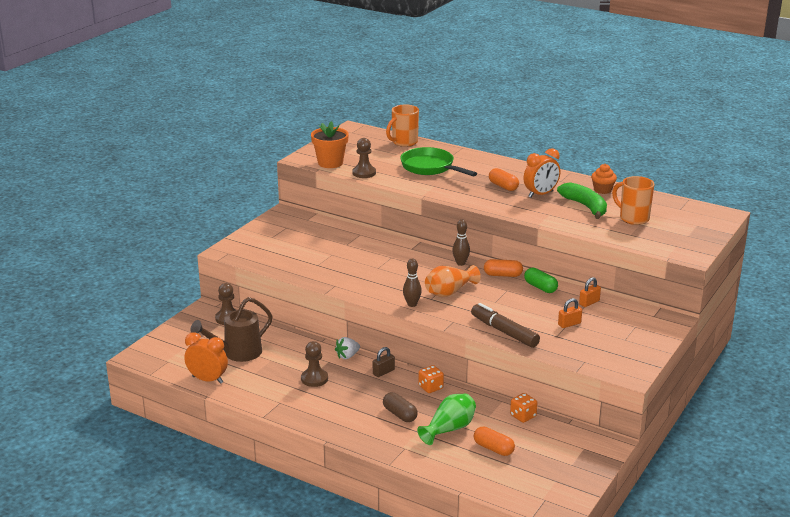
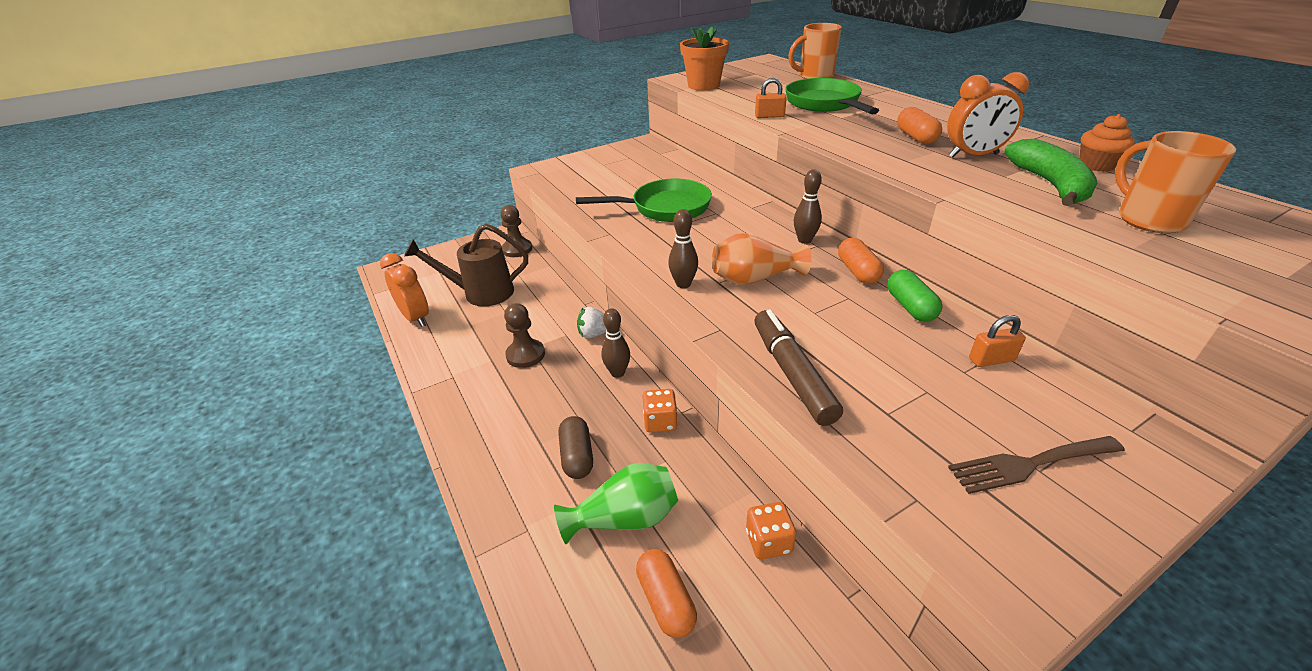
camera: 30 degrees right, 10 degrees up
brown pawn [352,138,376,178] -> none
brown padlock [373,347,395,377] -> brown bowling pin [601,308,630,378]
orange capsule [484,259,523,277] -> orange capsule turned 45 degrees clockwise [838,238,884,284]
orange padlock [558,298,582,328] -> orange padlock moved to [755,78,787,118]
none -> green pan [576,179,712,222]
none -> brown fork [948,436,1125,494]

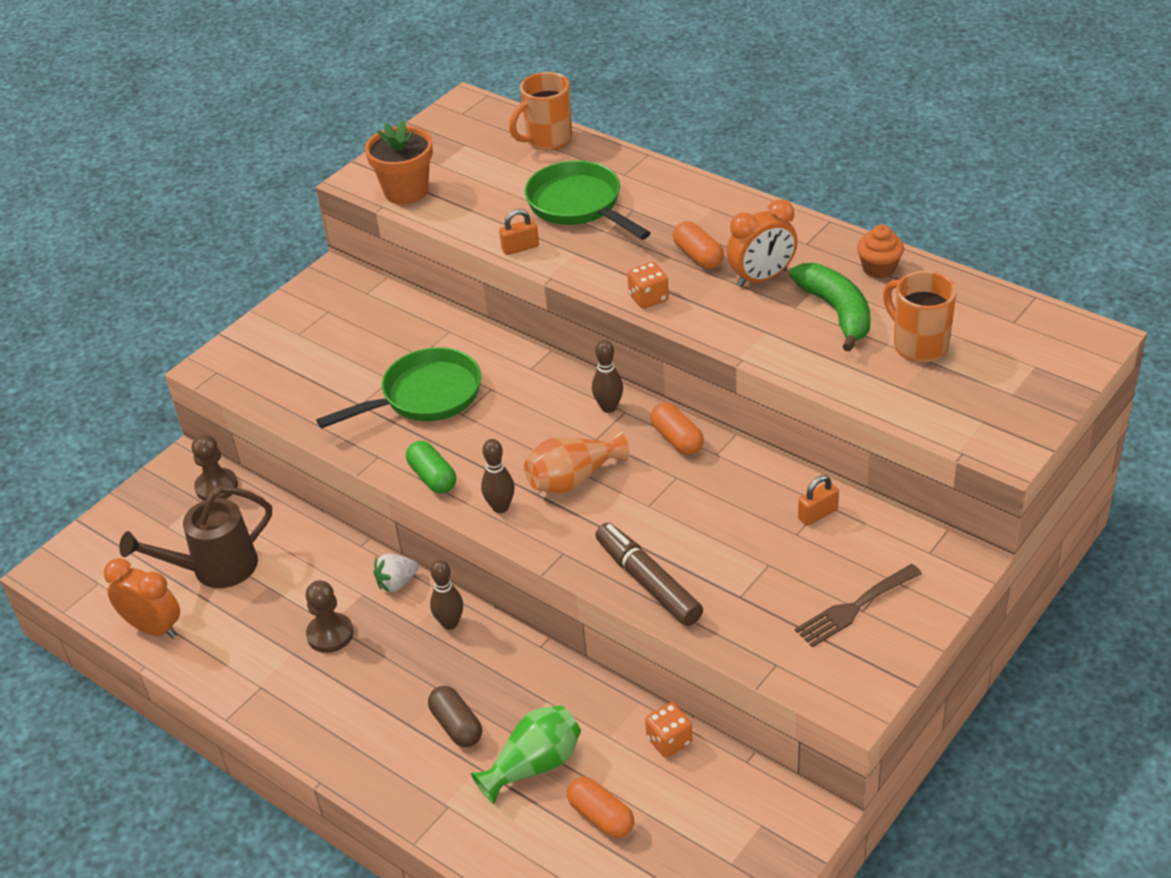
camera: 20 degrees left, 5 degrees up
orange dice [642,389,678,433] -> orange dice moved to [627,262,669,309]
green capsule [888,270,942,322] -> green capsule moved to [406,441,456,494]

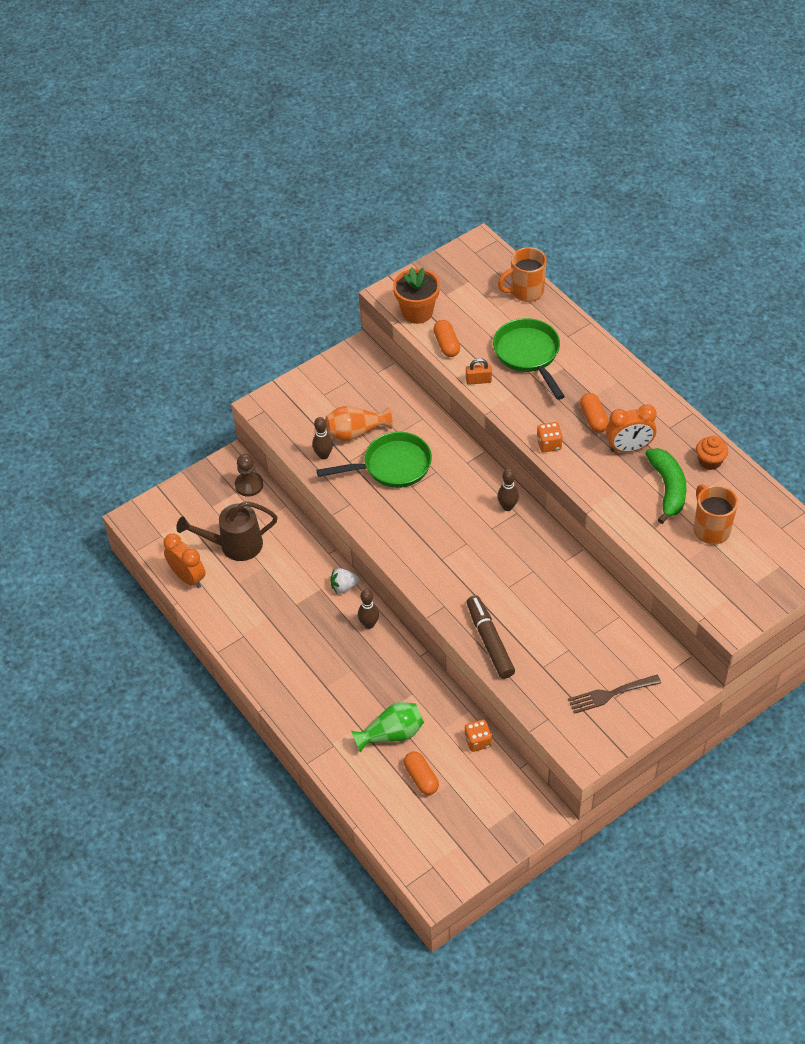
camera: 15 degrees right, 10 degrees up
brown pawn [306,580,353,653] -> none
green capsule [406,441,456,494] -> none
brown capsule [428,686,482,747] -> none
brown bowling pin [481,439,515,513] -> brown bowling pin moved to [312,417,333,460]
orange vase [524,428,630,494] -> orange vase moved to [325,406,393,441]
orange capsule [650,403,704,455] -> orange capsule moved to [433,320,460,357]
orange padlock [798,475,839,526] -> none

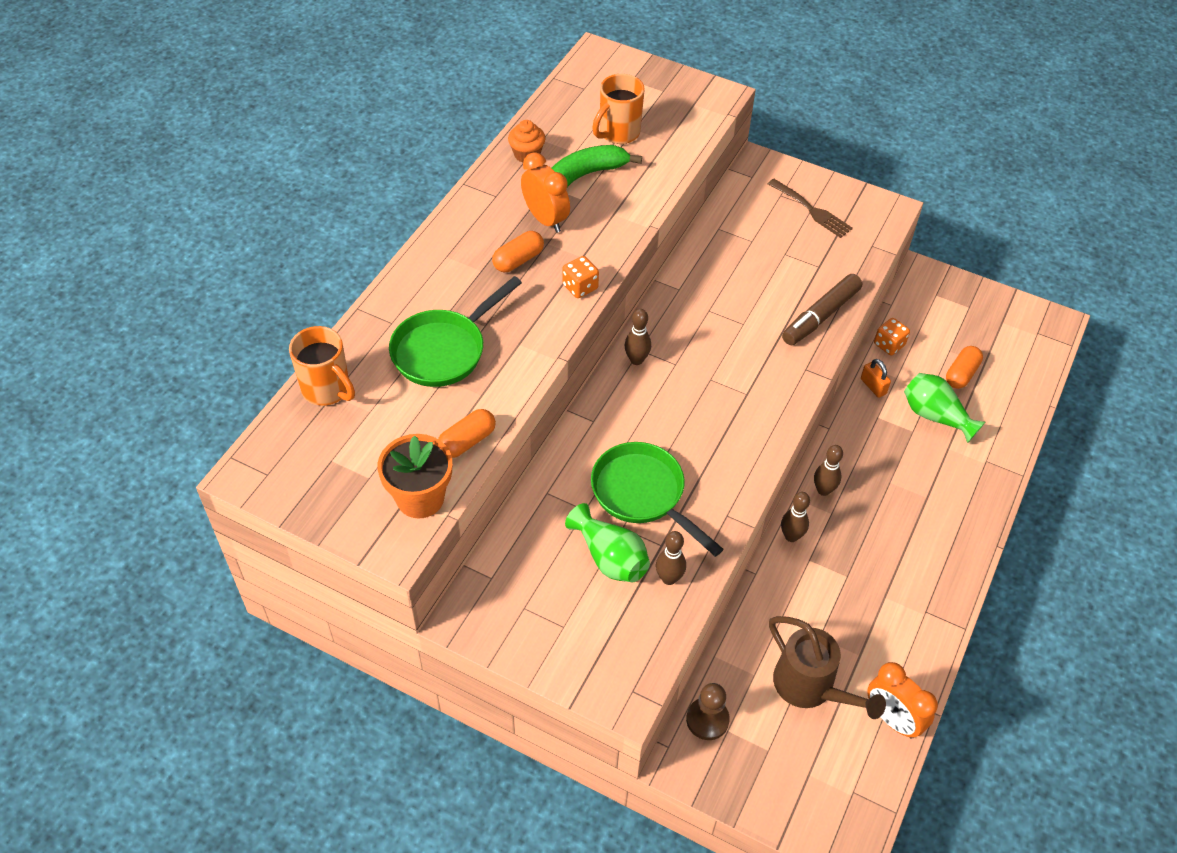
camera: 120 degrees left, 0 degrees up
orange clock [163,534,206,588] -> orange clock turned 60 degrees counterclockwise [867,662,938,739]
orange vase [325,406,393,441] -> green vase [565,503,650,582]
white strawberry [331,568,360,594] -> brown bowling pin [781,492,810,542]
orange padlock [466,358,492,385] -> orange padlock moved to [861,359,891,398]

